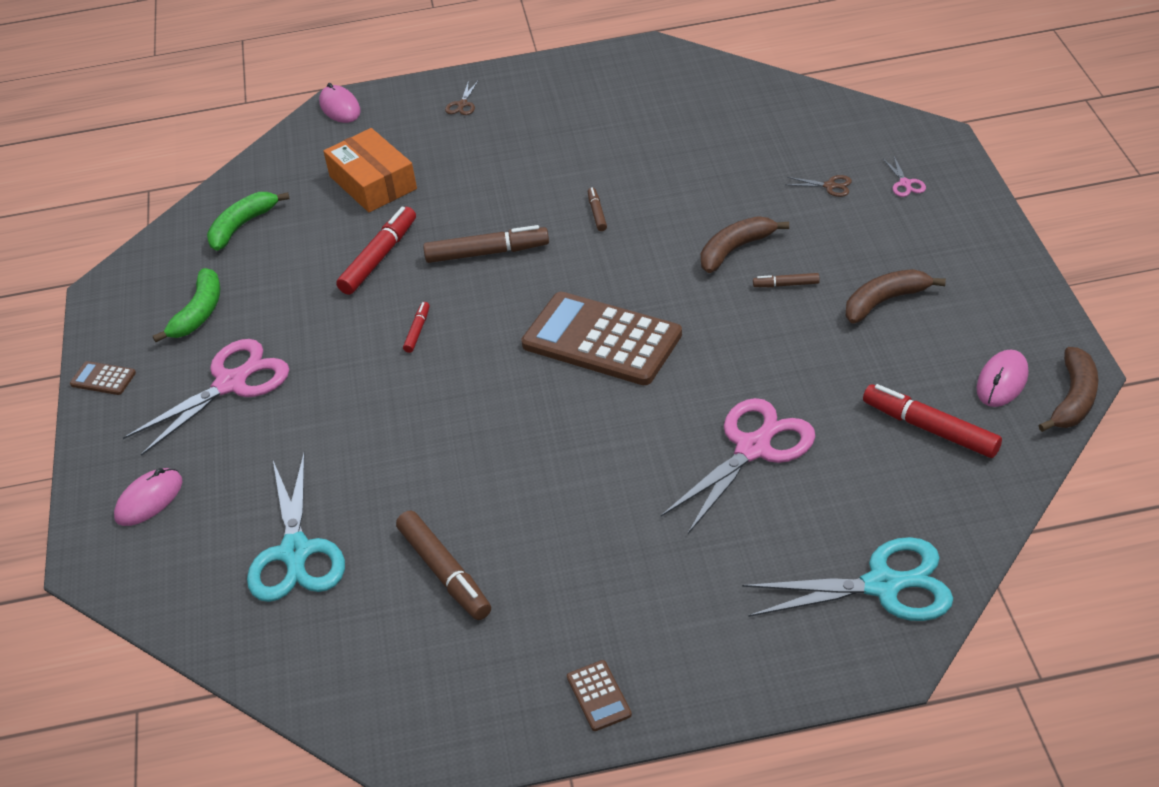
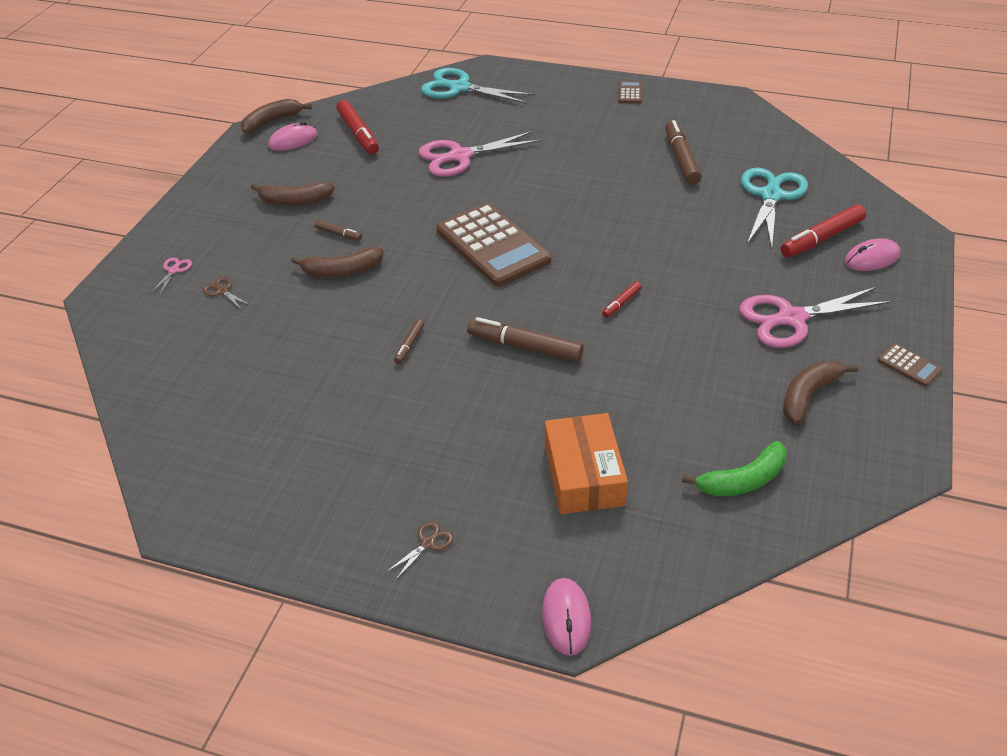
camera: 155 degrees left, 0 degrees up
green banana [153,268,220,342] -> brown banana [783,361,859,424]
red marker [336,207,416,295] -> red marker moved to [780,204,866,257]

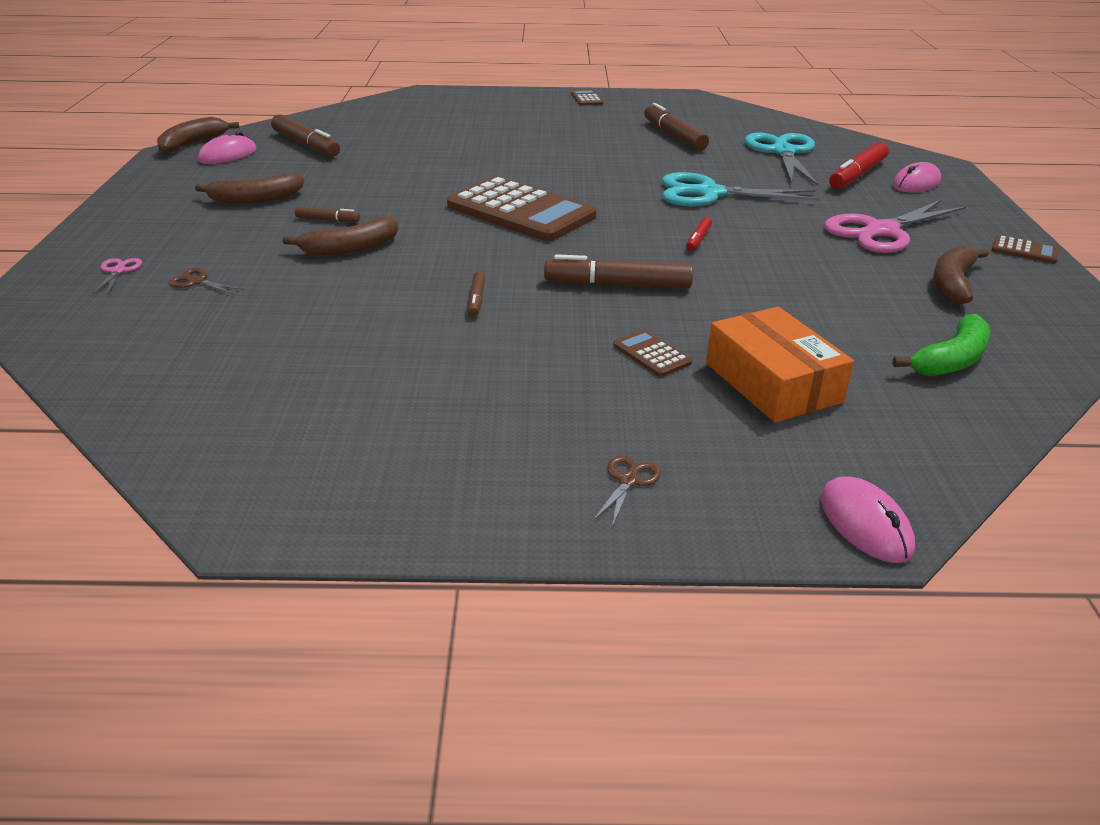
camera: 20 degrees left, 10 degrees down
red marker [336,100,379,154] -> brown marker [271,114,340,157]
pink scissors [419,131,542,177] -> none
turquoise scissors [421,68,535,104] -> turquoise scissors moved to [662,172,820,206]
none -> brown calculator [613,330,692,377]

